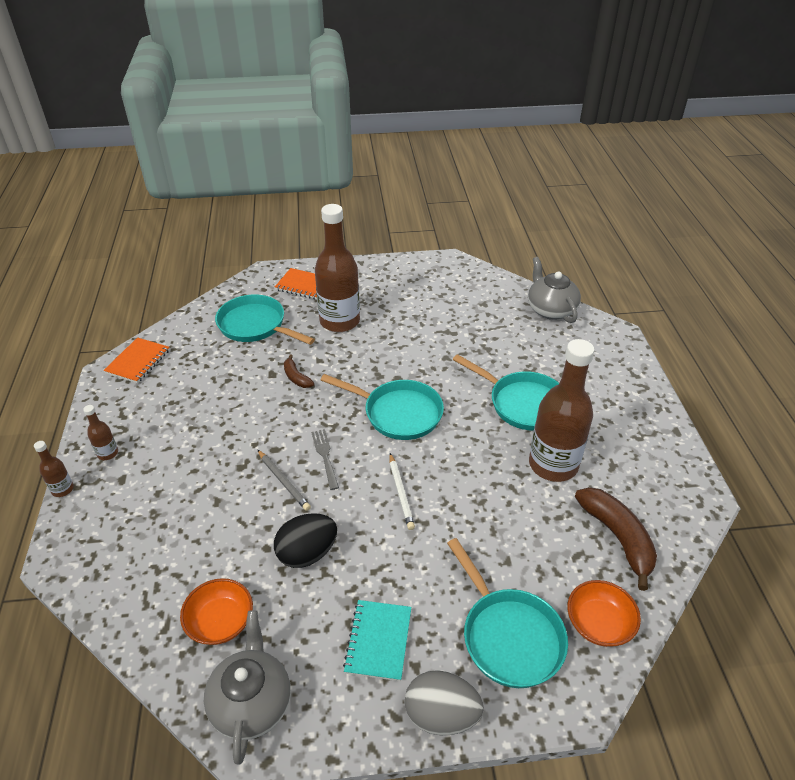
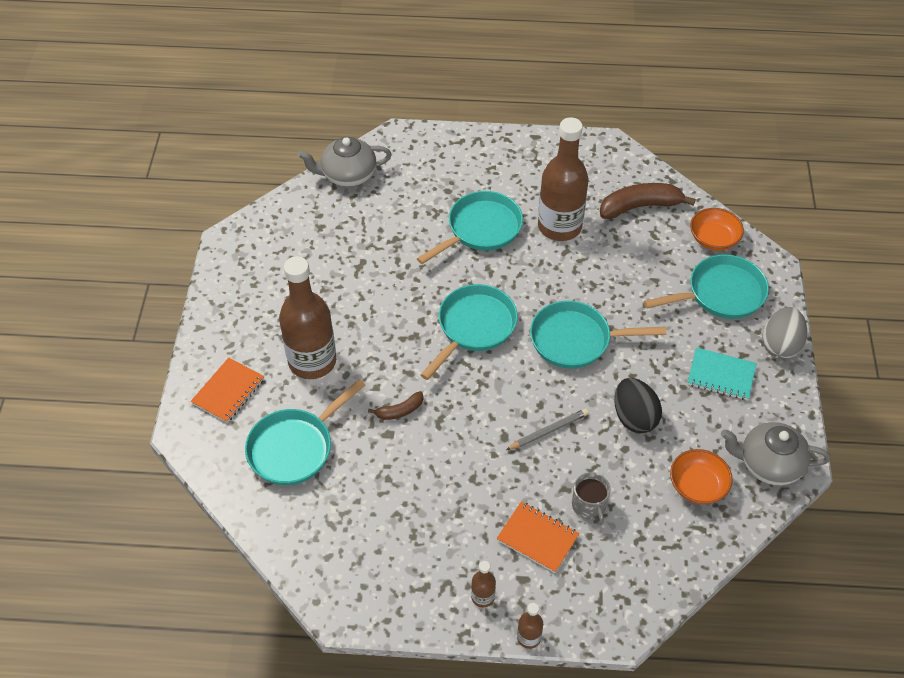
camera: 80 degrees left, 10 degrees up
orange notebook [103,337,170,383] -> orange notebook moved to [497,501,579,573]
grey fork [311,429,339,490] -> none
white pencil [389,453,415,530] -> turquoise pan [530,301,666,369]
none -> grey mug [572,472,611,525]

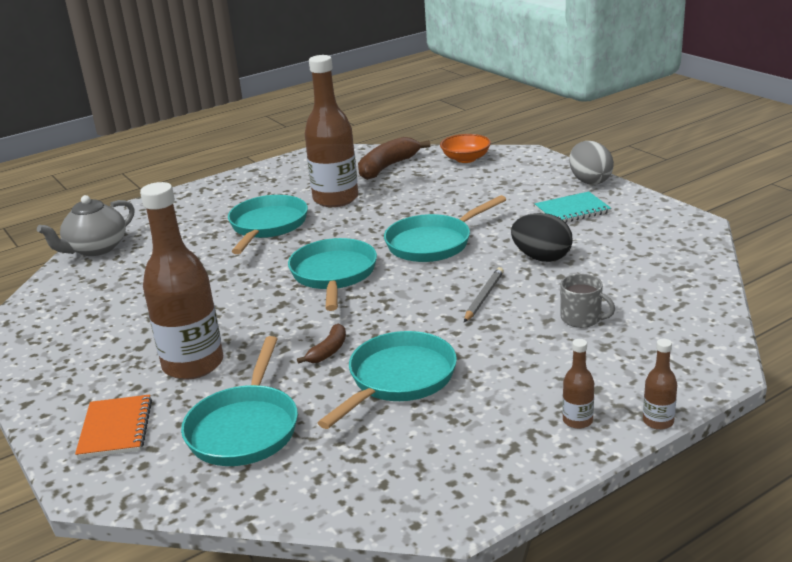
camera: 35 degrees left, 25 degrees down
orange notebook [497,501,579,573] -> none
turquoise pan [644,254,769,319] -> turquoise pan moved to [318,331,457,429]
orange bowl [670,449,733,504] -> none
grey teapot [721,422,831,485] -> none

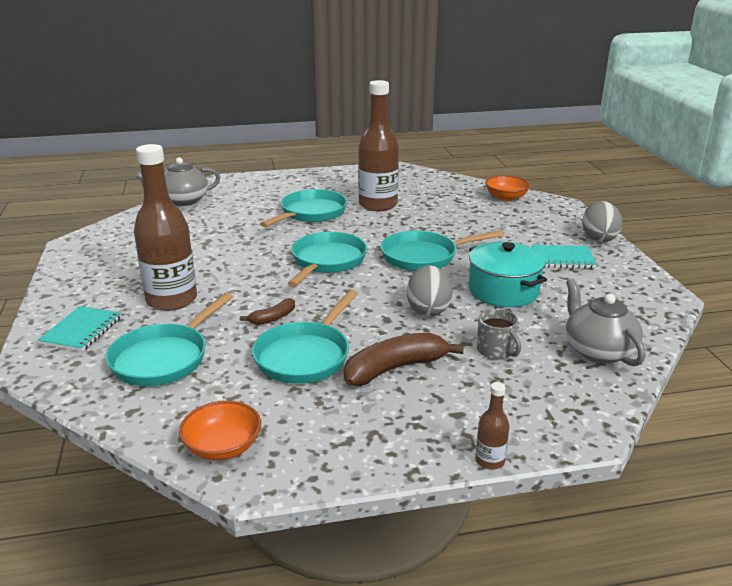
camera: 20 degrees right, 0 degrees up
orange notebook [75,394,152,459] -> turquoise notebook [38,306,121,352]
turquoise pan [318,331,457,429] -> turquoise pan turned 150 degrees clockwise [252,290,358,384]
brown banana [358,137,431,180] -> brown banana moved to [344,333,464,386]
grey pencil [464,267,504,322] -> grey egg [407,265,453,316]
black egg [511,213,573,262] -> turquoise pot [469,242,547,307]
brown bottle [562,339,594,429] -> none
none -> orange bowl [179,401,261,460]
none -> grey teapot [566,278,646,366]

